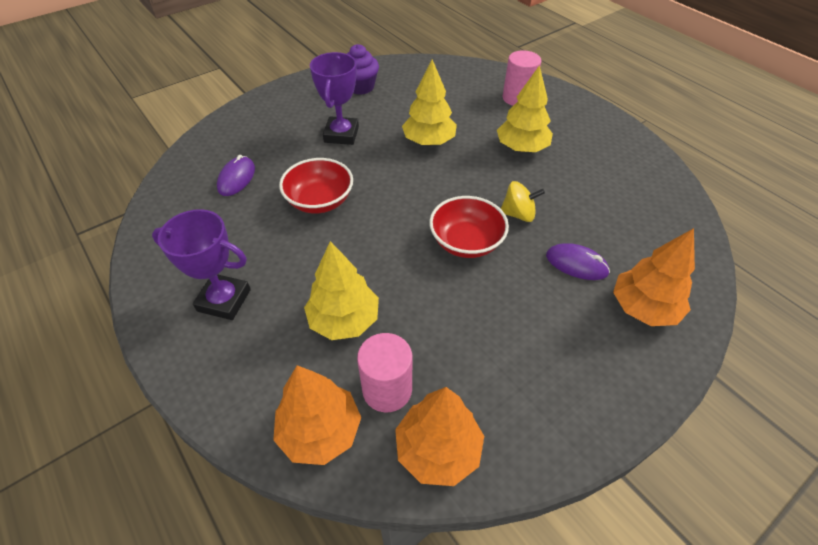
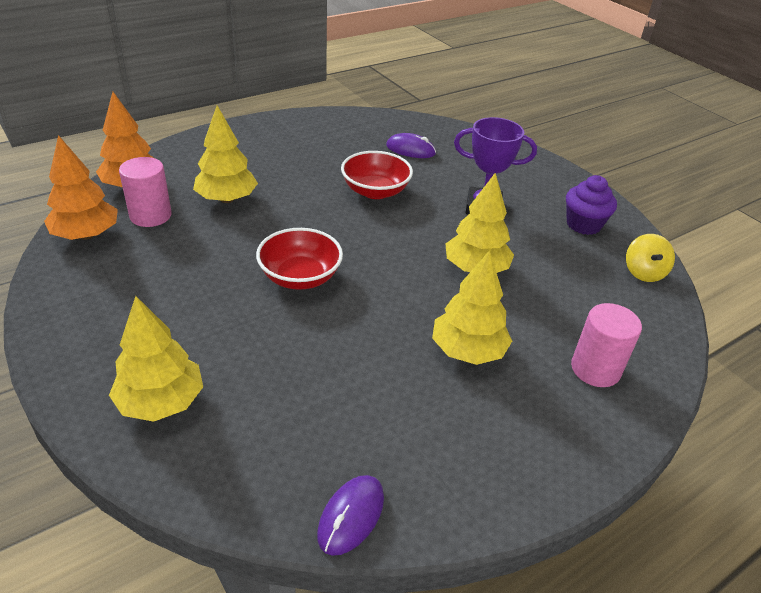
camera: 90 degrees right, 10 degrees down
purple trophy [152,209,251,320] -> none
yellow spinning top [501,181,545,222] -> yellow spinning top moved to [626,234,675,282]
purple mouse [546,243,610,280] -> purple mouse moved to [317,475,384,556]
orange tree [613,228,695,326] -> yellow tree [109,296,203,422]

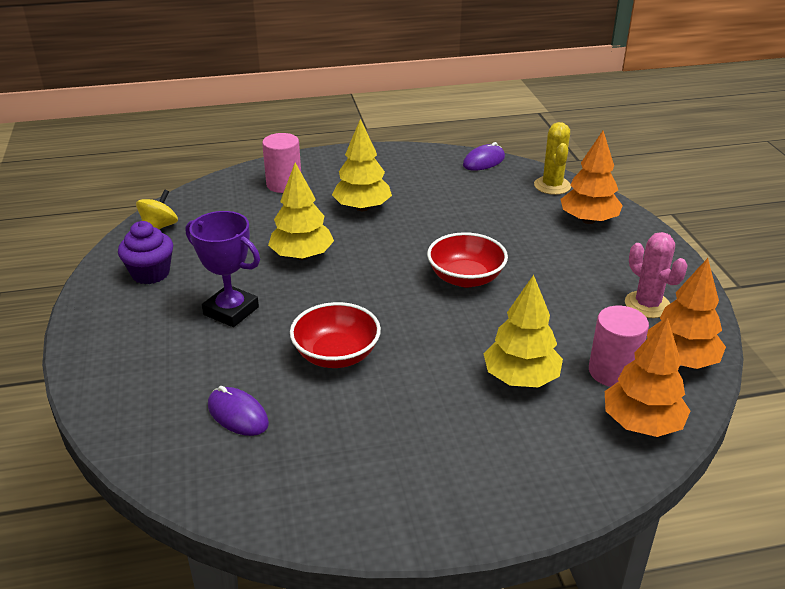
camera: 155 degrees left, 5 degrees down
yellow tree [109,296,203,422] -> orange tree [560,131,623,224]
none -> yellow cactus [534,122,571,195]
none -> pink cactus [625,232,688,318]

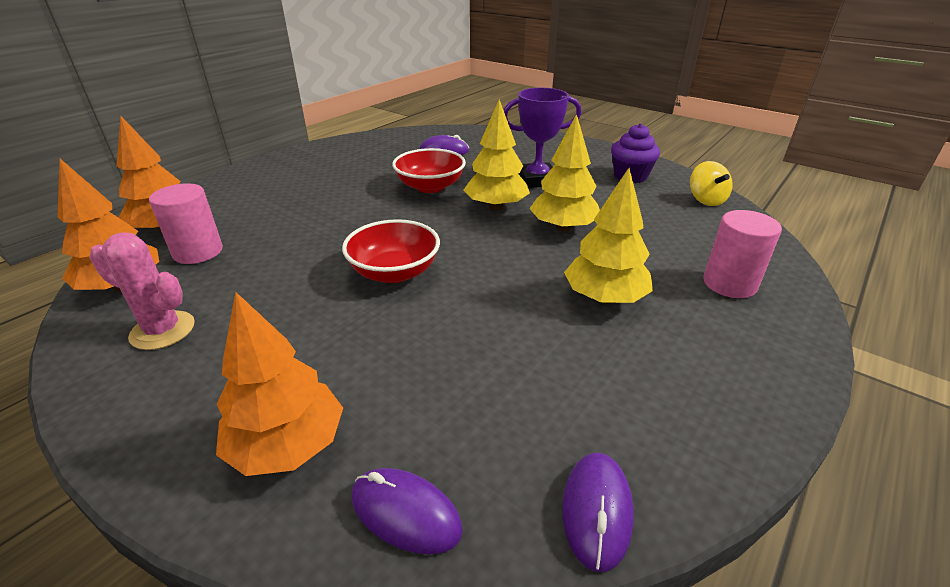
camera: 140 degrees right, 0 degrees up
yellow tree [484,275,563,388] -> yellow tree moved to [463,99,530,210]
yellow cactus [534,122,571,195] -> purple mouse [352,468,463,555]

